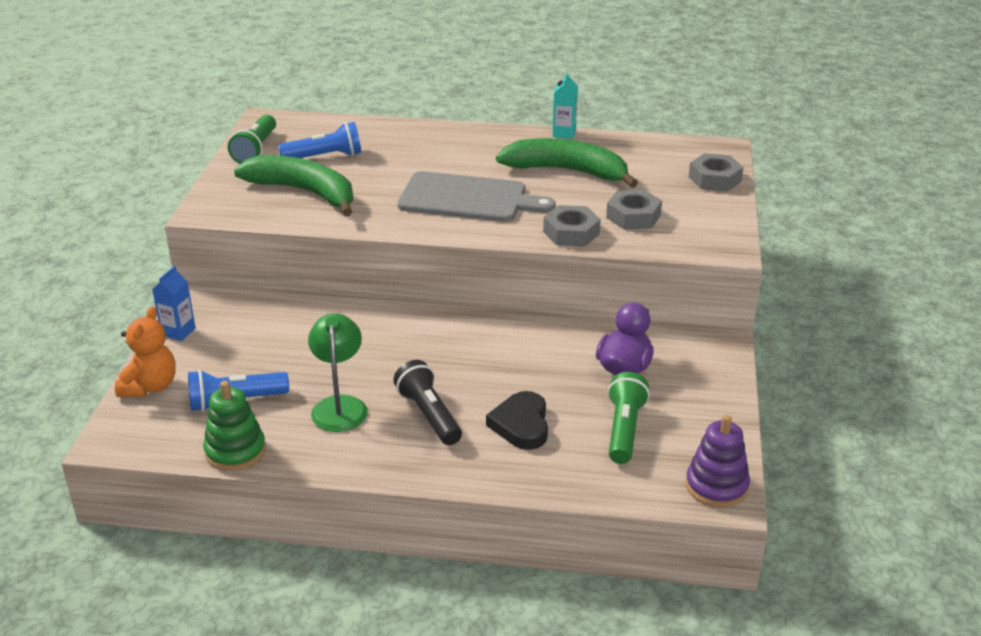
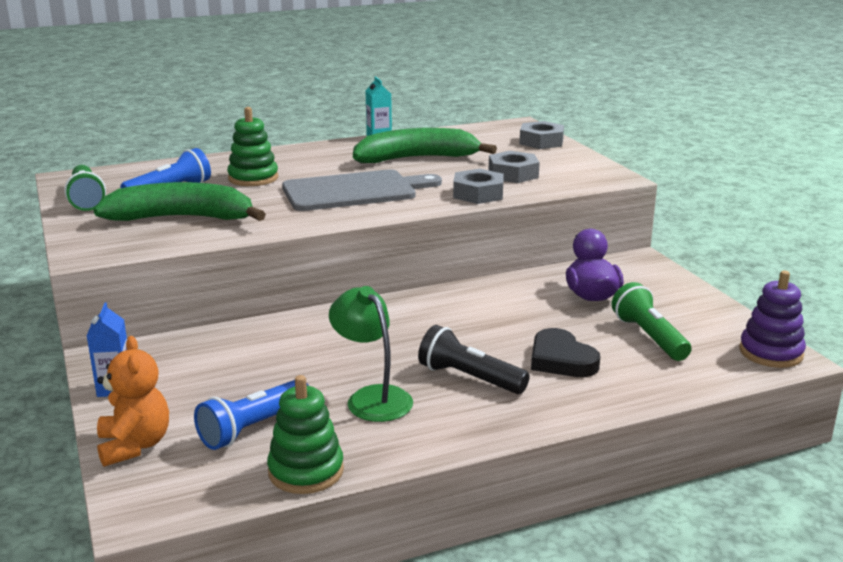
camera: 30 degrees left, 10 degrees down
none -> green stacking toy [227,107,278,186]

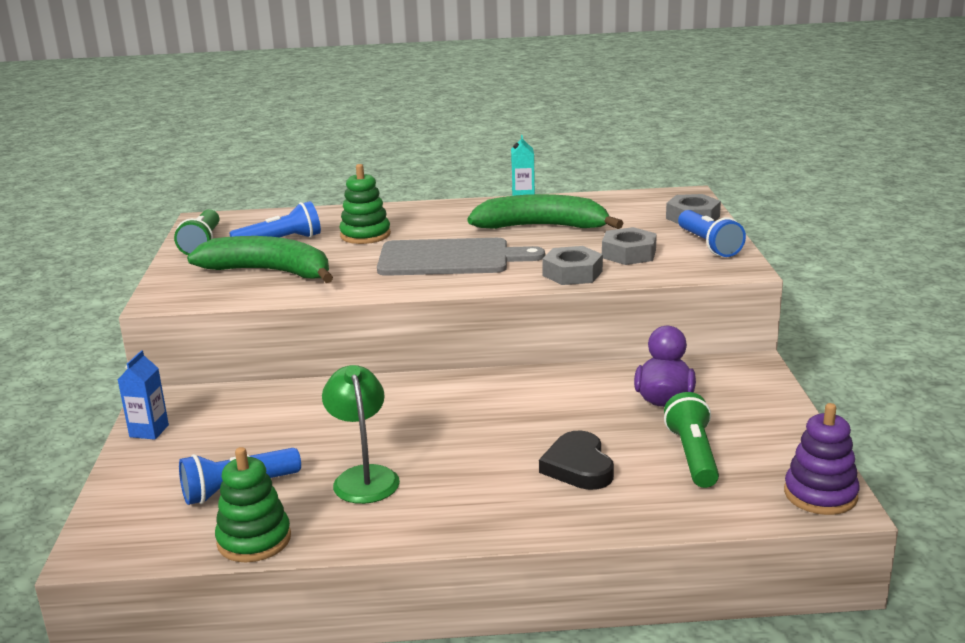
camera: 20 degrees right, 0 degrees up
orange teddy bear [97,336,169,467] -> none
black flashlight [418,325,530,394] -> none
none -> blue flashlight [678,210,746,257]

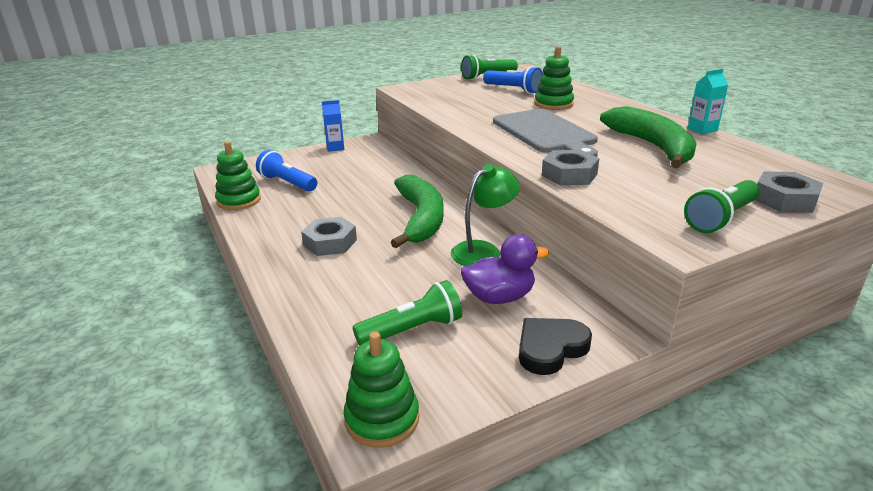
camera: 65 degrees right, 5 degrees up
green banana [187,236,333,283] -> green banana moved to [391,175,444,248]
green lamp [322,365,400,504] -> green lamp moved to [451,164,520,266]
black heart [539,430,614,490] -> black heart moved to [519,318,592,375]
grey nut [602,227,657,265] -> grey nut moved to [301,217,357,256]
blue flashlight [678,210,746,257] -> green flashlight [684,180,760,233]
purple stacking toy [784,403,860,515] -> green stacking toy [344,331,419,448]

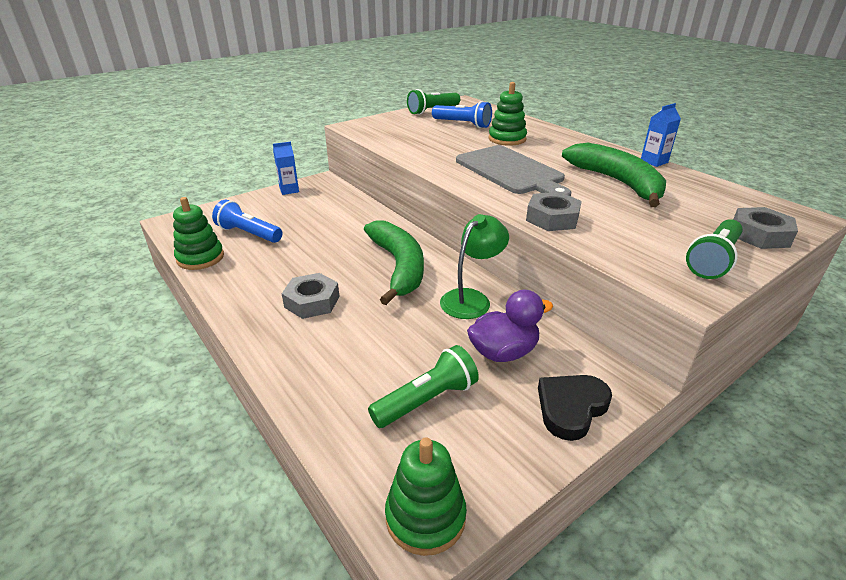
camera: 10 degrees left, 5 degrees up
turquoise carton [688,69,728,134] -> blue carton [641,103,681,167]

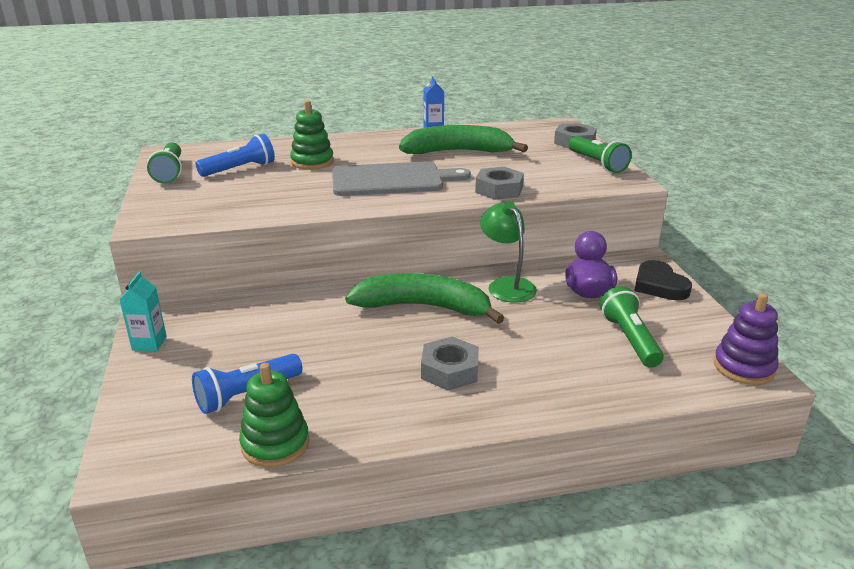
camera: 65 degrees left, 5 degrees down
blue carton [273,142,299,195] -> turquoise carton [120,272,167,351]
green stacking toy [385,437,467,556] -> purple stacking toy [714,293,779,385]

